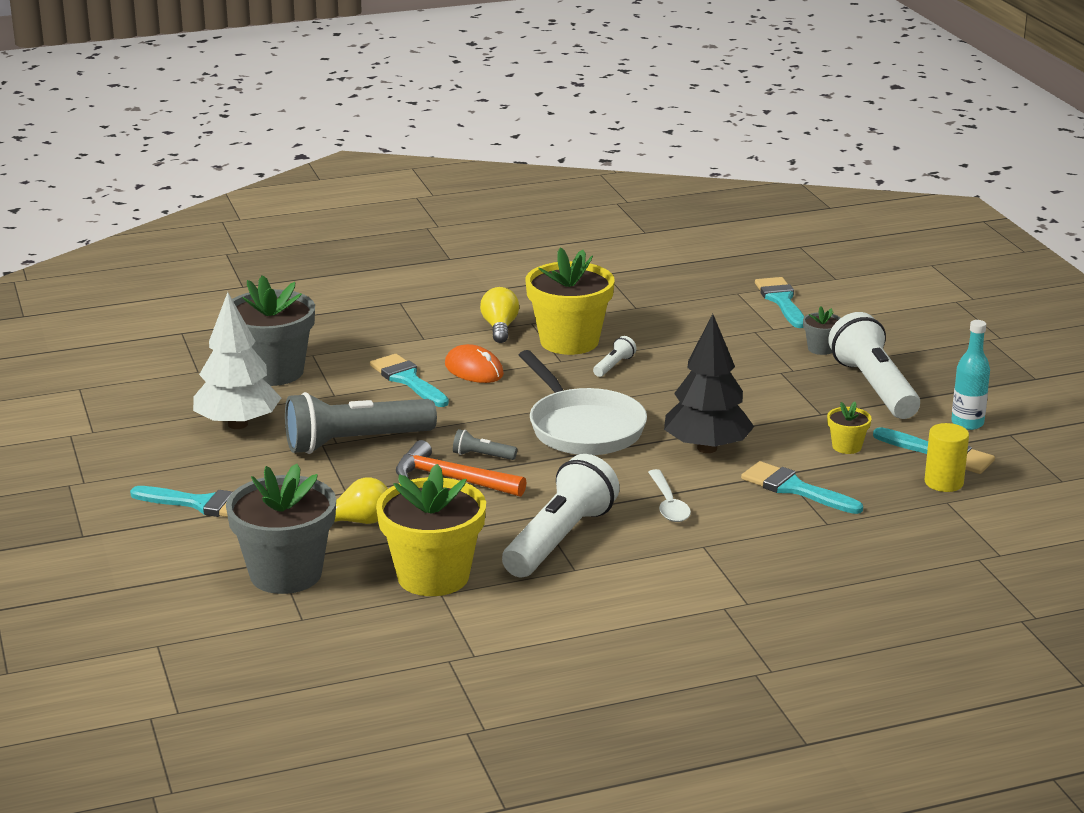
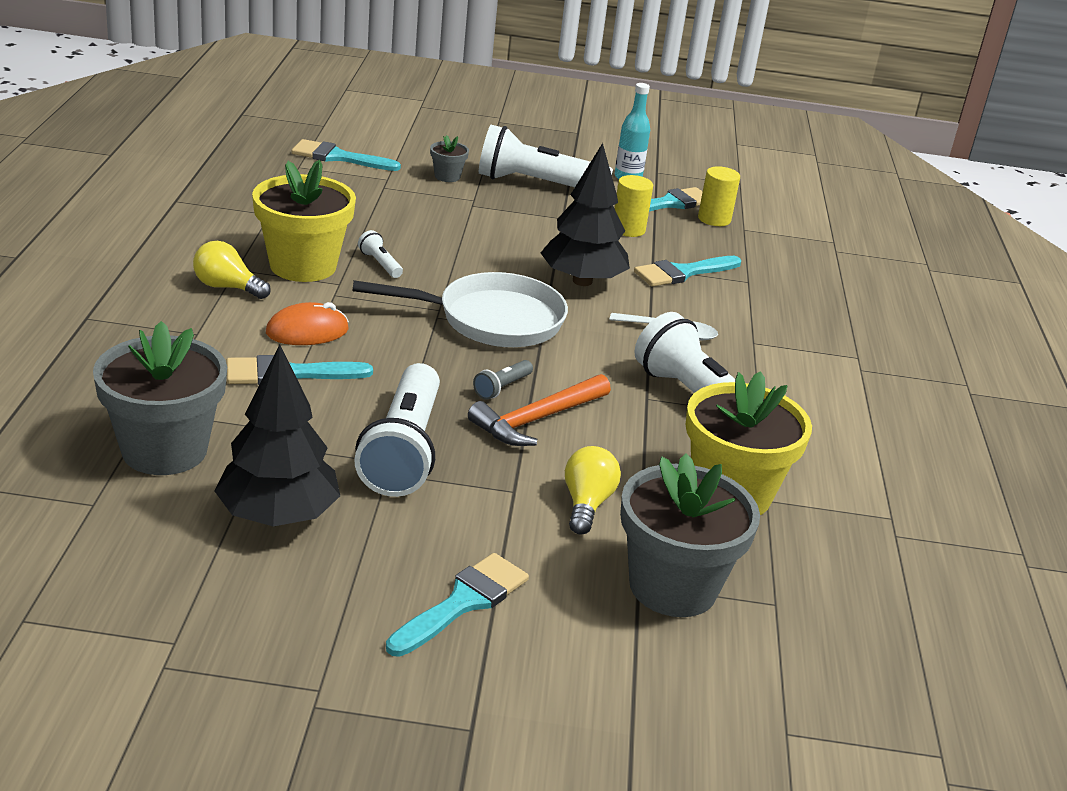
camera: 70 degrees left, 5 degrees up
white tree [193,292,281,429] -> black tree [214,344,340,526]
grey flashlight [285,392,437,454] -> white flashlight [354,363,440,497]
yellow flower pot [827,402,872,454] -> yellow cylinder [614,175,653,237]

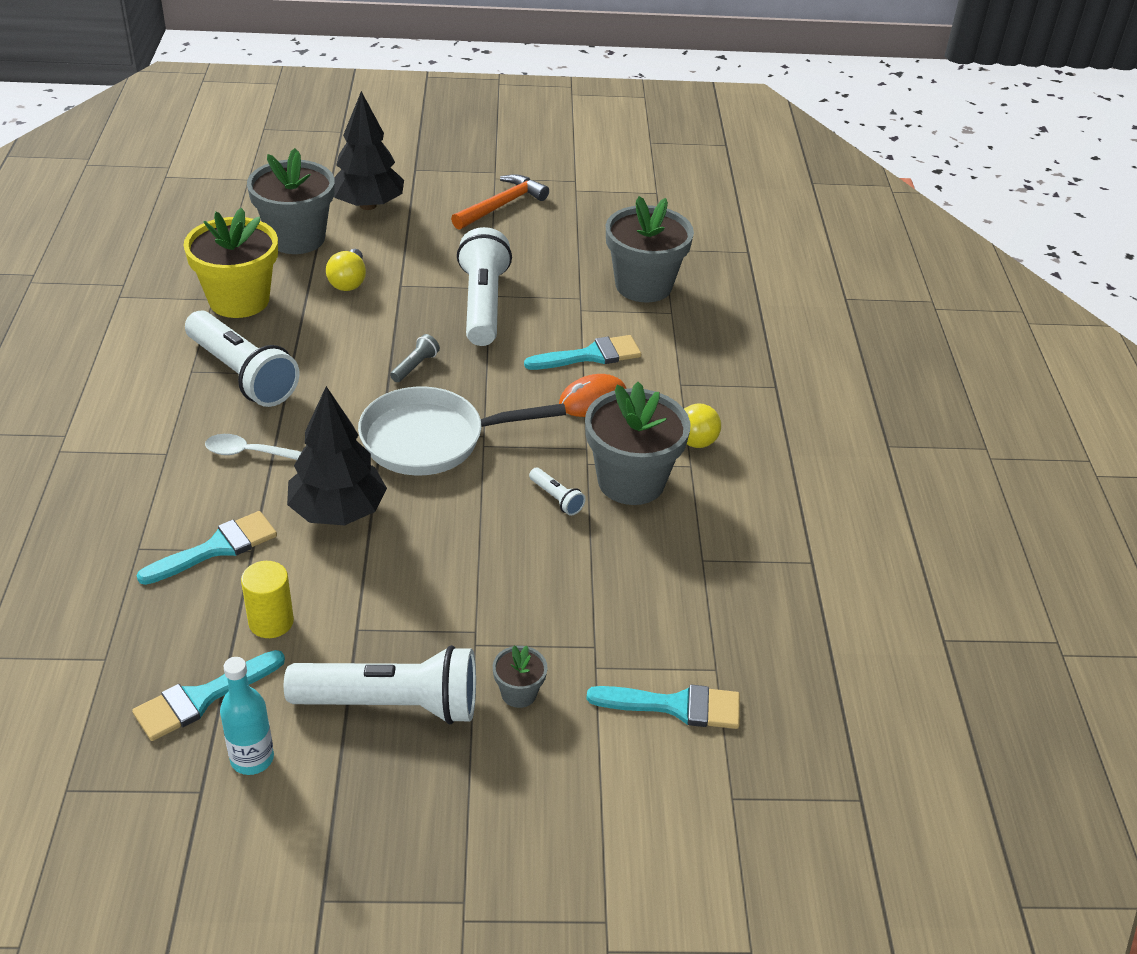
camera: 175 degrees right, 10 degrees up
black tree [214,344,340,526] -> black tree moved to [334,91,404,210]
yellow flower pot [252,160,356,282] -> grey flower pot [585,382,690,505]
turquoise brush [386,553,529,657] -> none
orange hammer [468,374,611,446] -> orange hammer moved to [451,174,549,230]
yellow cylinder [698,166,740,226] -> none

